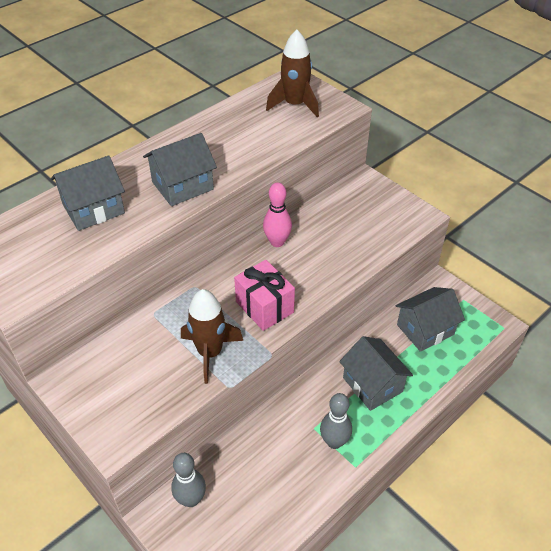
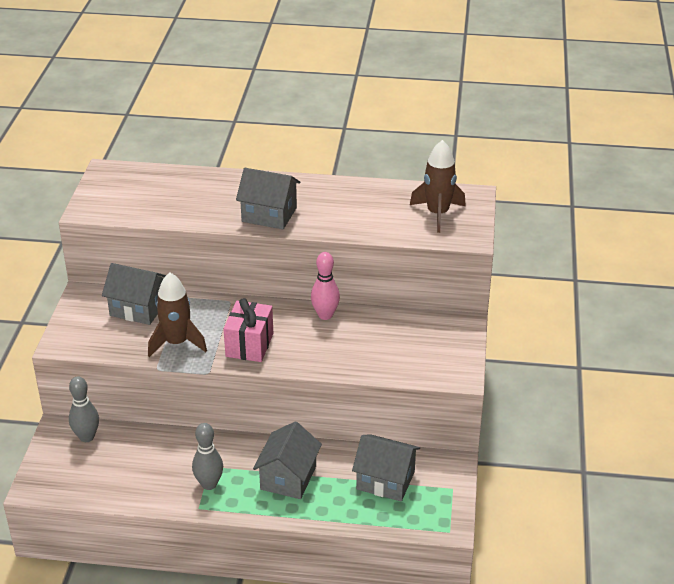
camera: 50 degrees right, 10 degrees down
grey house [51,155,125,231] -> grey house moved to [102,263,166,325]

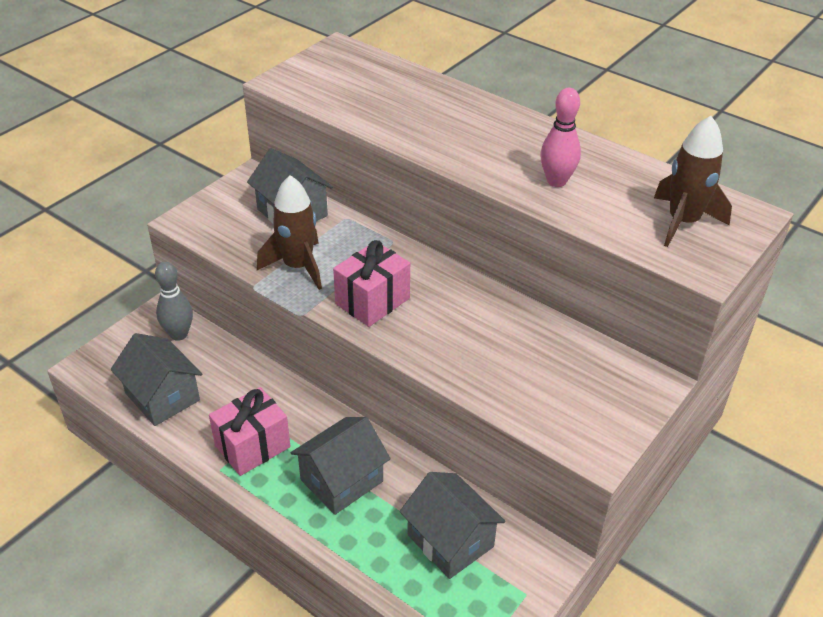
camera: 30 degrees right, 5 degrees up
grey bowling pin [192,423,223,490] -> pink gift [209,387,291,476]
grey house [236,168,300,229] -> grey house moved to [111,333,202,426]
pink bowling pin [311,252,340,320] -> pink bowling pin moved to [540,88,581,187]

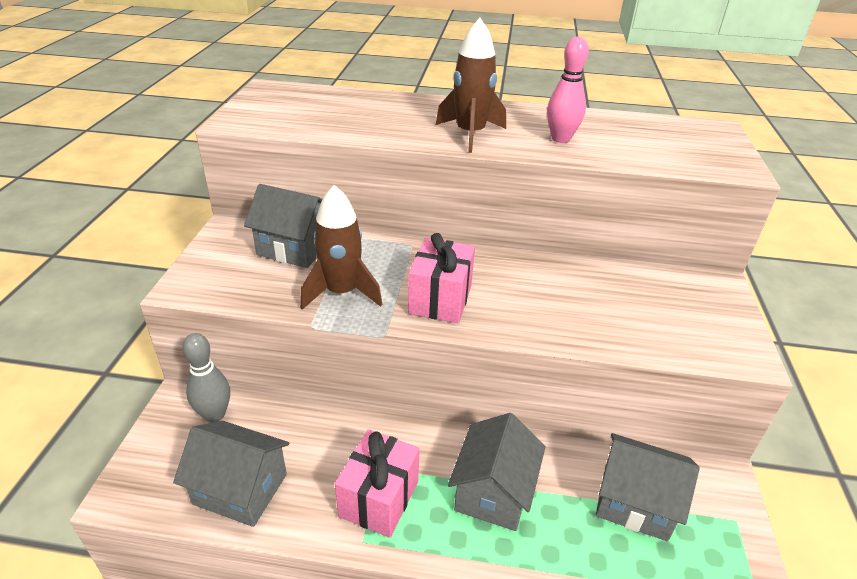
camera: 30 degrees left, 5 degrees down
brown rocket [654,116,732,247] -> brown rocket moved to [436,18,506,153]

